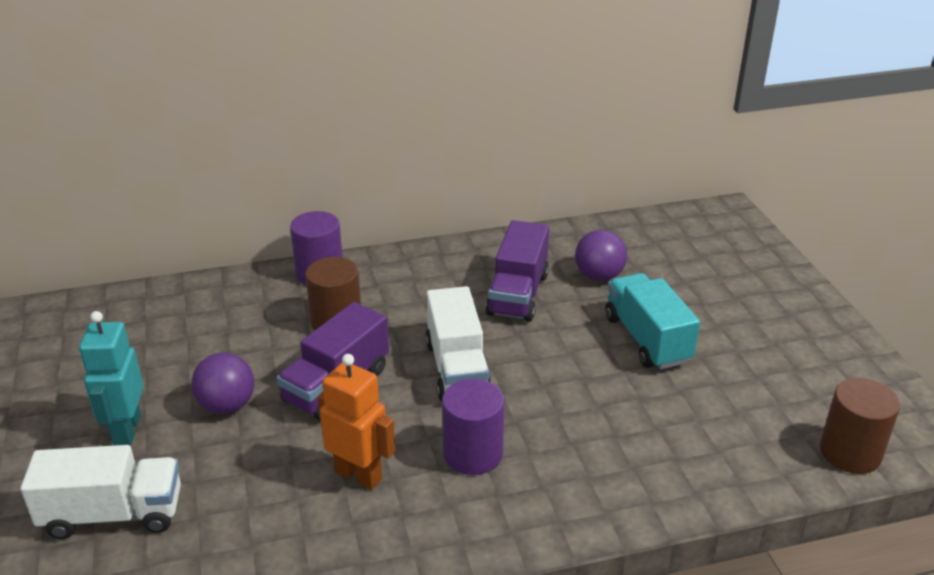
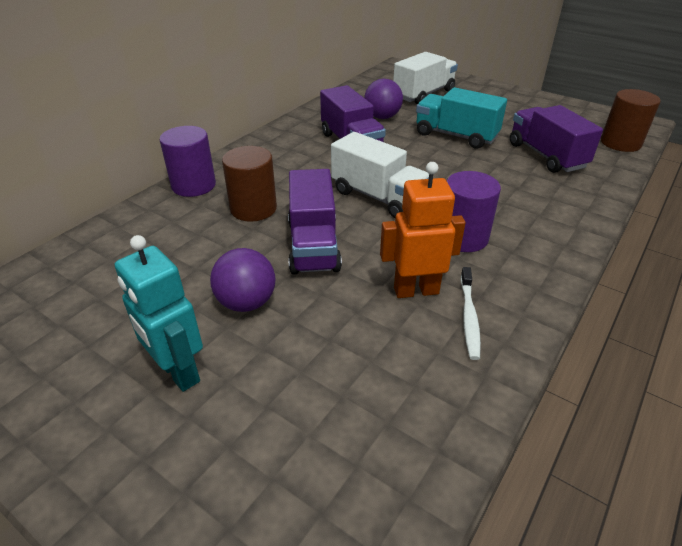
camera: 40 degrees left, 5 degrees up
white truck [21,445,181,539] -> white truck moved to [393,52,458,104]
none -> white toothbrush [461,267,481,360]
none -> purple truck [510,105,603,173]

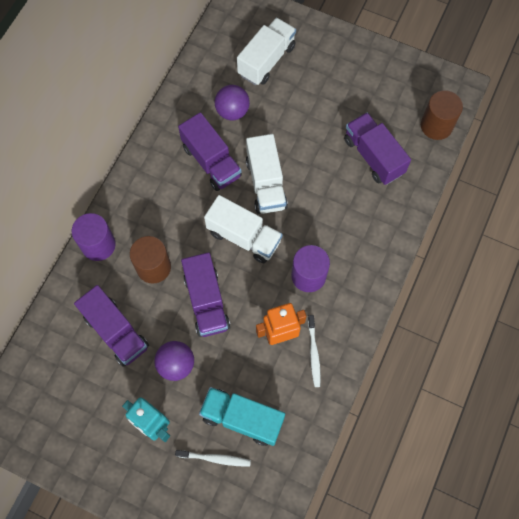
camera: 10 degrees left, 30 degrees up
turquoise truck [416,87,507,149] -> turquoise truck moved to [199,387,285,446]
none -> purple truck [74,285,149,367]
none -> white toothbrush [175,450,251,467]
none -> white truck [246,134,288,214]

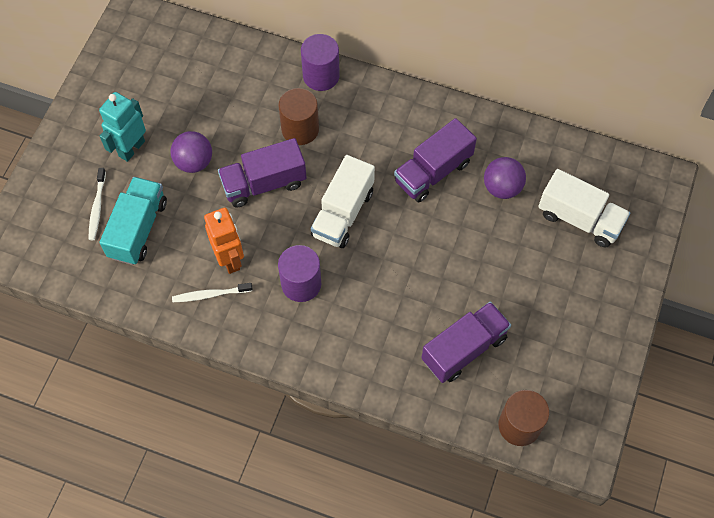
camera: 85 degrees right, 5 degrees down
purple truck [74,285,149,367] -> none
white truck [246,134,288,214] -> none

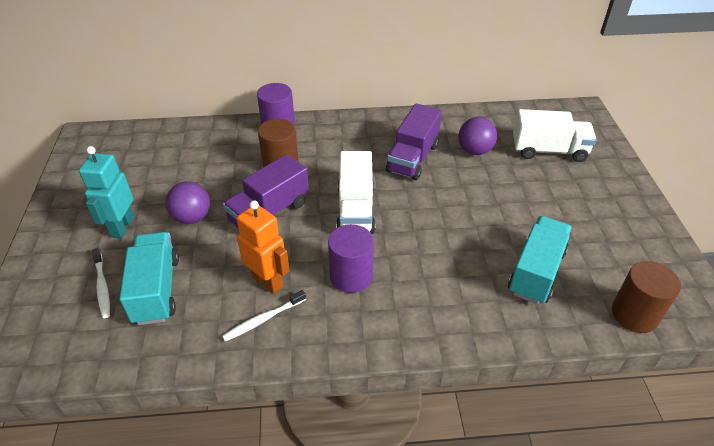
camera: 25 degrees left, 20 degrees down
purple truck [421,302,511,383] -> turquoise truck [508,216,572,304]

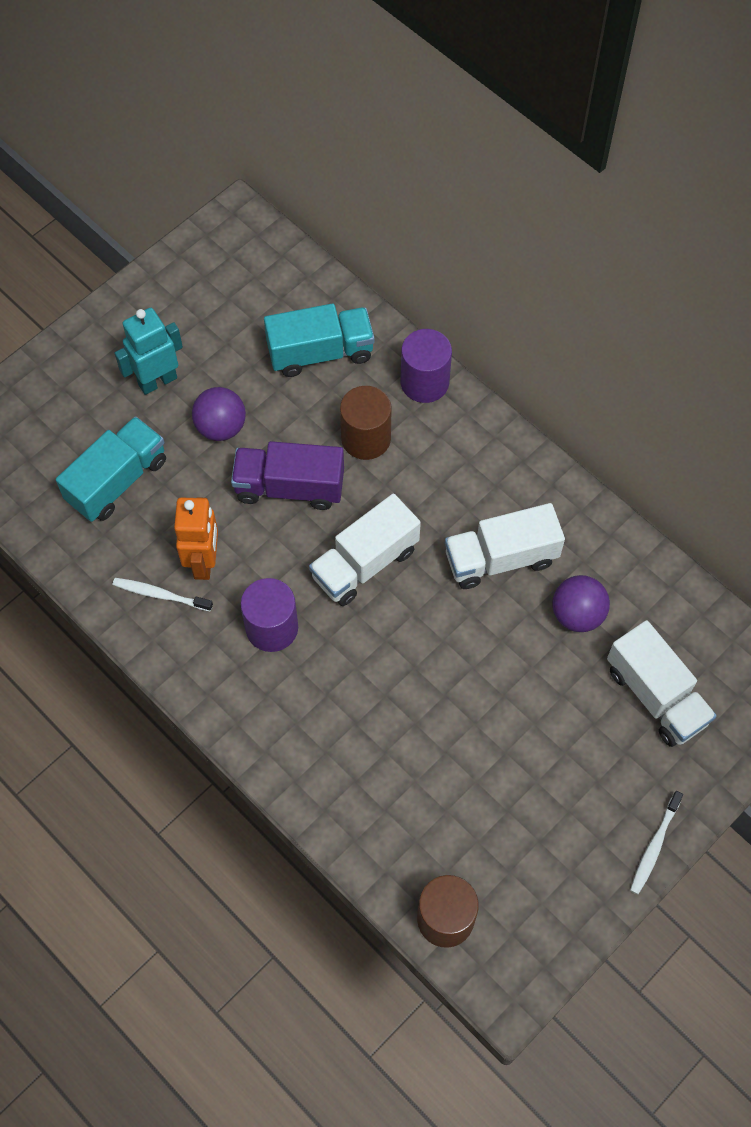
camera: 50 degrees right, 20 degrees up
white toothbrush [92,248,110,318] -> white toothbrush moved to [630,791,683,895]
purple truck [386,103,442,180] -> white truck [445,503,565,589]
turquoise truck [508,216,572,304] -> turquoise truck moved to [264,304,375,377]

